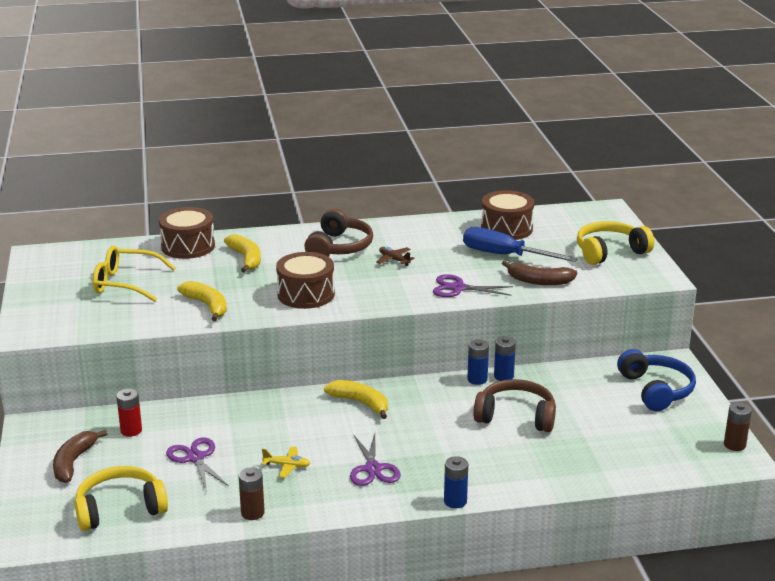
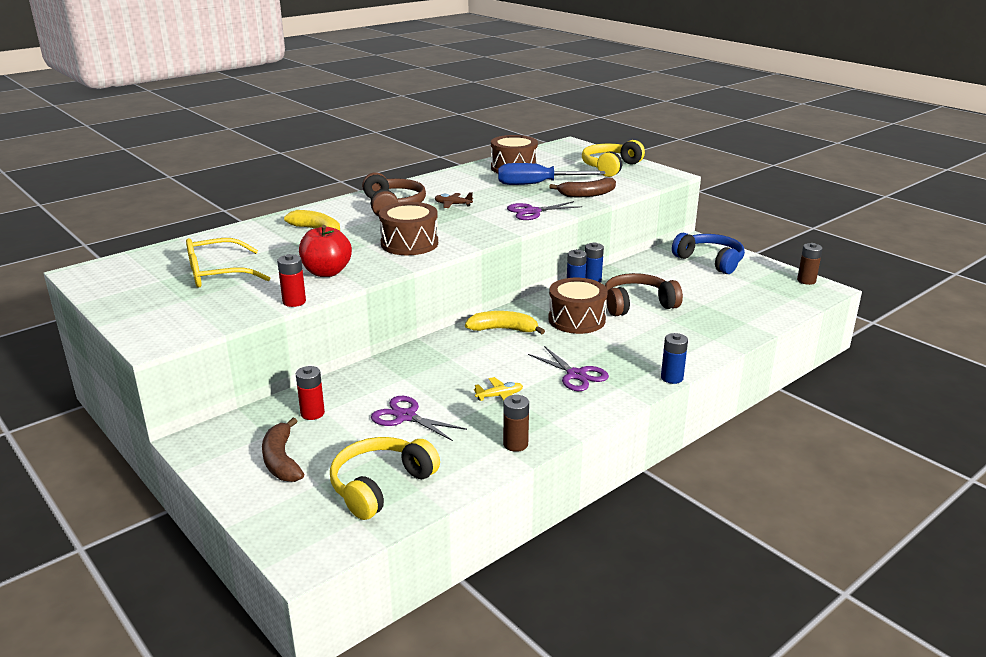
camera: 30 degrees left, 0 degrees up
brown drum [159,207,215,259] -> brown drum moved to [548,278,608,334]
yellow banana [177,281,227,321] -> red apple [299,225,352,277]
none -> red battery [277,254,306,307]

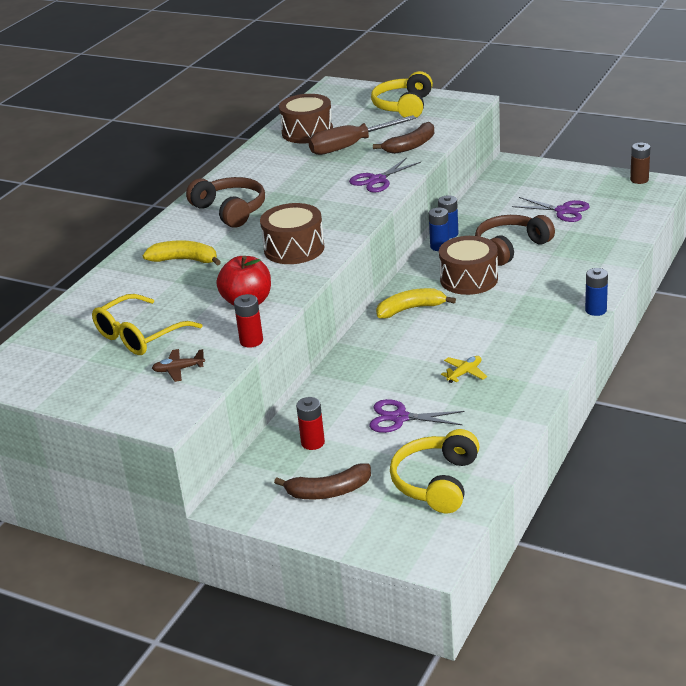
camera: 20 degrees left, 5 degrees up
brown banana [262,418,304,482] -> brown banana turned 60 degrees counterclockwise [274,463,371,500]
brown plane [434,192,473,208] -> brown plane moved to [152,349,205,382]
blue screwdriver [498,163,606,185] -> brown screwdriver [308,115,416,155]
brown battery [503,395,529,452] -> none
purple scissors [528,346,609,391] -> purple scissors moved to [512,197,590,222]
blue headphones [672,233,745,274] -> none

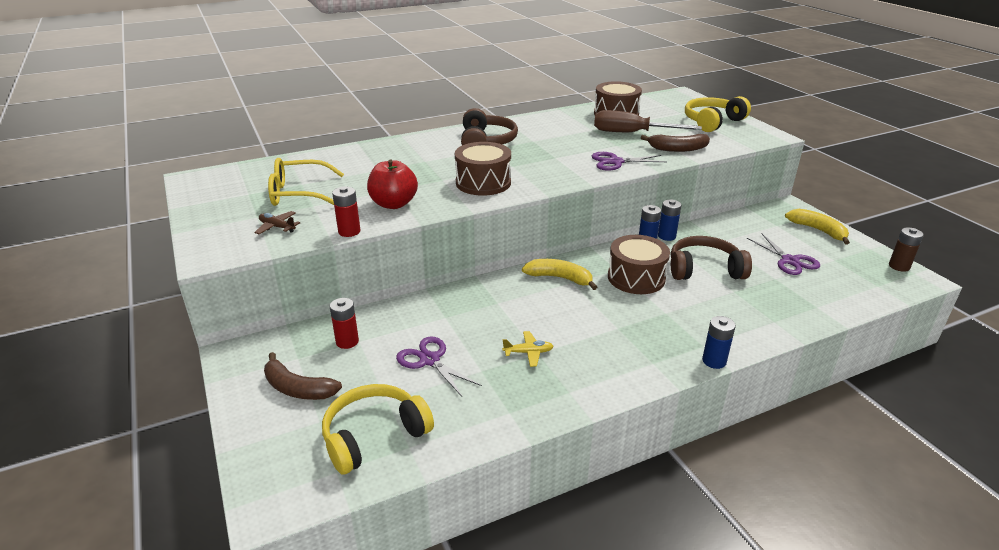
camera: 35 degrees right, 0 degrees up
yellow banana [143,240,221,266] -> yellow banana moved to [785,209,850,245]

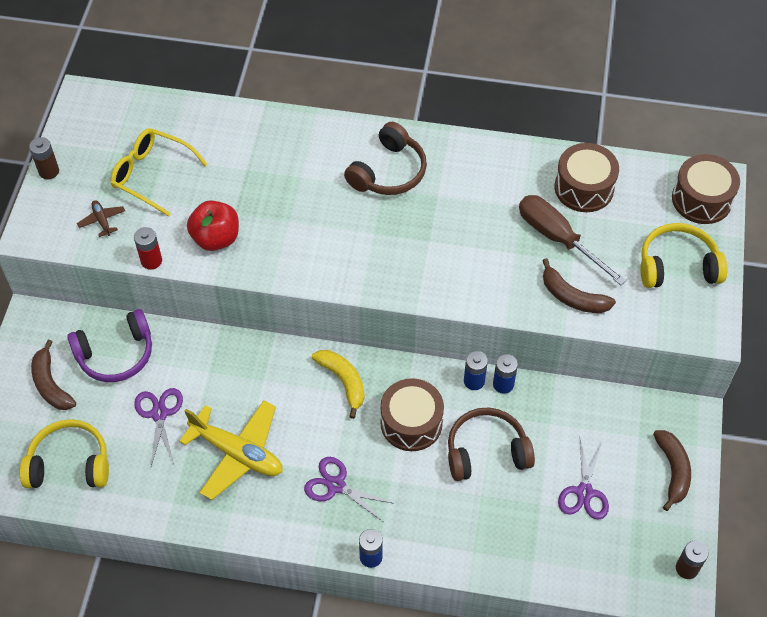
camera: 35 degrees right, 25 degrees up
red battery [330,298,359,349] -> purple headphones [67,309,152,382]
brown drum [455,142,511,196] -> brown drum moved to [672,154,740,224]
yellow plane [502,331,553,367] -> yellow plane [179,400,283,500], size x2.29
purple scissors [592,152,667,171] -> purple scissors moved to [304,457,395,521]
brown headphones [671,236,752,280] -> brown headphones turned 45 degrees counterclockwise [448,408,535,481]
yellow banana [785,209,850,245] -> brown banana [653,430,691,511]
none -> brown battery [29,137,59,179]

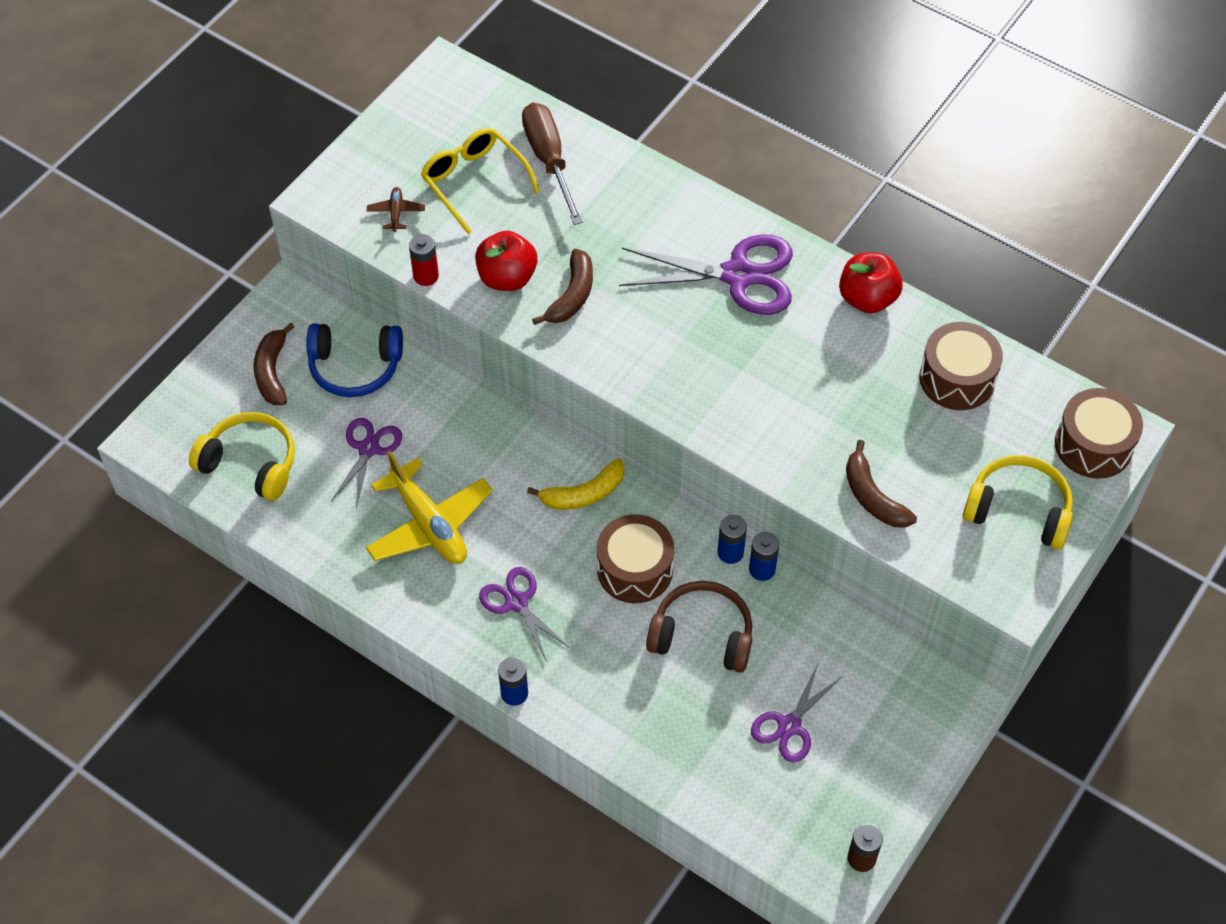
camera: 25 degrees right, 0 degrees up
brown battery [29,137,59,179] -> none
purple headphones [67,309,152,382] -> blue headphones [306,324,403,397]
yellow banana [312,350,365,419] -> yellow banana turned 75 degrees clockwise [527,458,624,510]
brown headphones [344,122,427,195] -> purple scissors [619,234,793,315]
brown screwdriver [519,195,627,285] -> brown screwdriver moved to [522,103,583,225]
brown banana [653,430,691,511] -> brown banana moved to [532,249,593,325]
none -> red apple [839,253,903,313]

